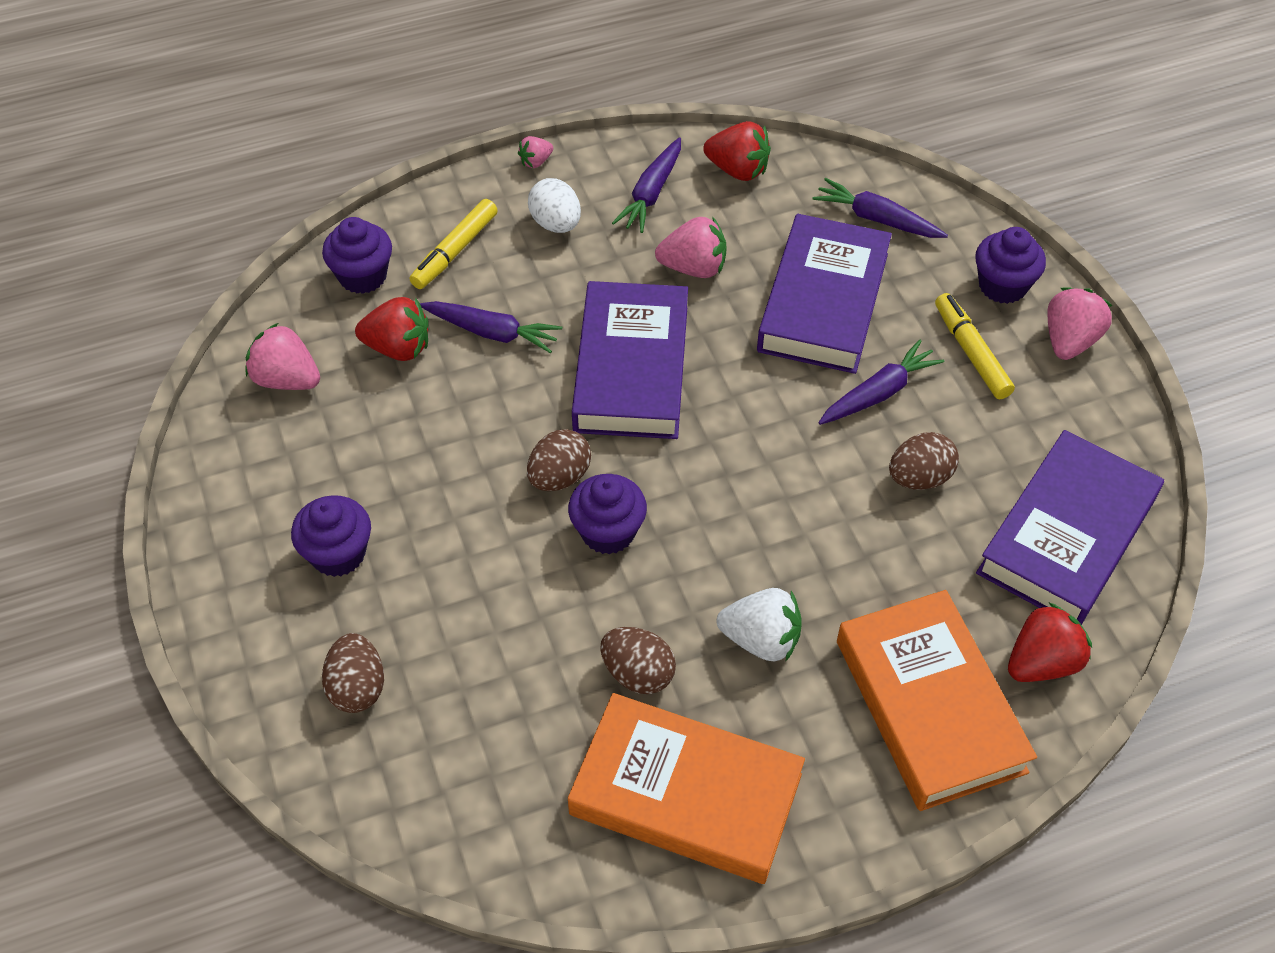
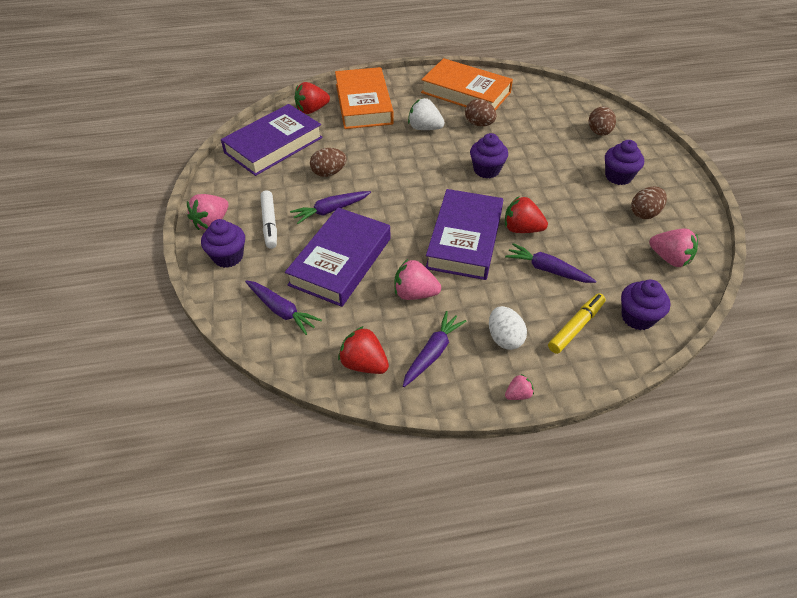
camera: 170 degrees left, 5 degrees down
red strawberry [355,297,429,361] -> red strawberry moved to [505,196,548,233]
brown egg [527,429,591,491] -> brown egg moved to [631,187,667,219]
yellow marker [935,293,1015,399] -> white marker [260,190,277,249]

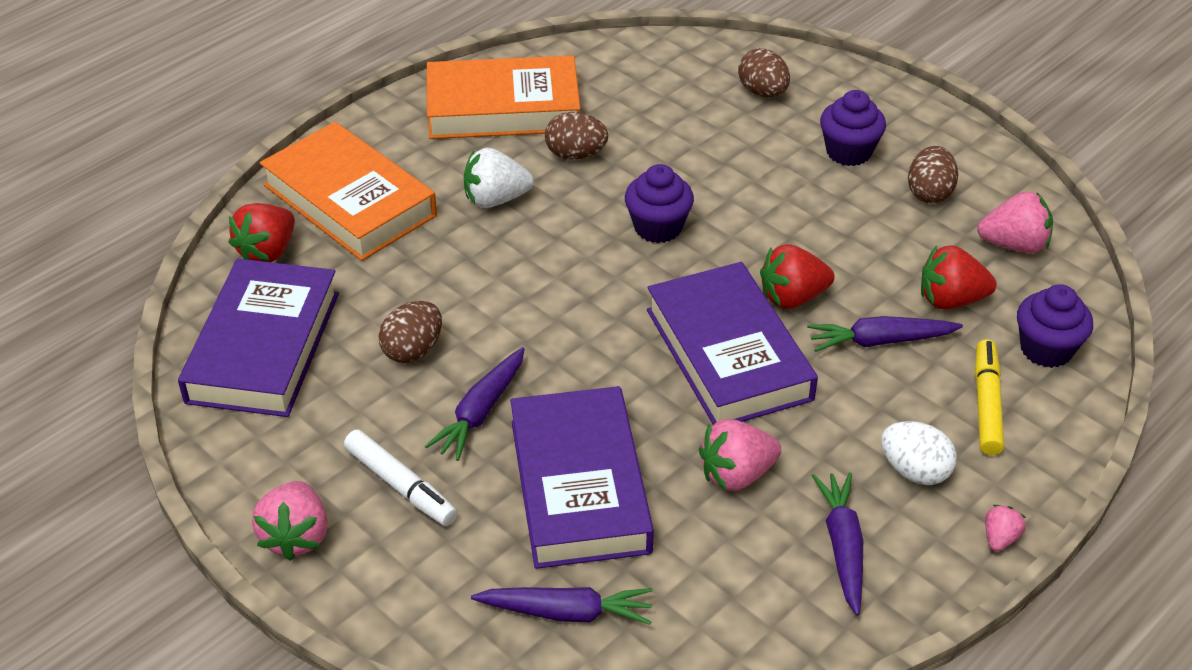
camera: 35 degrees left, 5 degrees down
purple cupcake [201,219,245,268] -> none
red strawberry [338,326,389,374] -> red strawberry moved to [921,245,997,309]

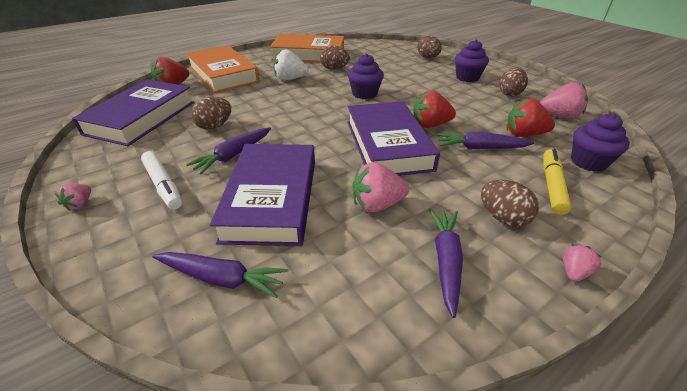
camera: 10 degrees right, 5 degrees down
pink strawberry [252,481,328,561] -> pink strawberry [55,183,91,211], size x0.55
white egg [881,421,957,485] -> brown egg [481,180,539,227]

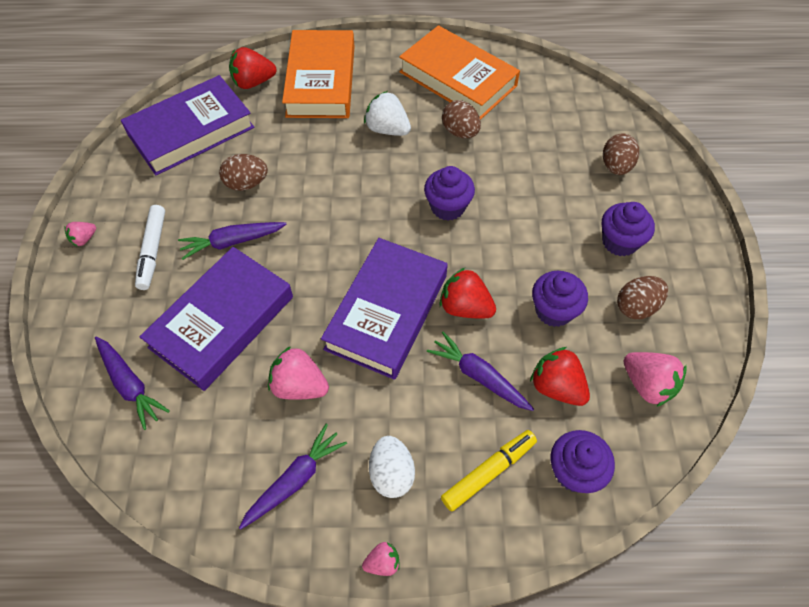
camera: 35 degrees right, 20 degrees up
brown egg [481,180,539,227] -> white egg [369,436,415,498]
none -> purple cupcake [532,271,588,327]

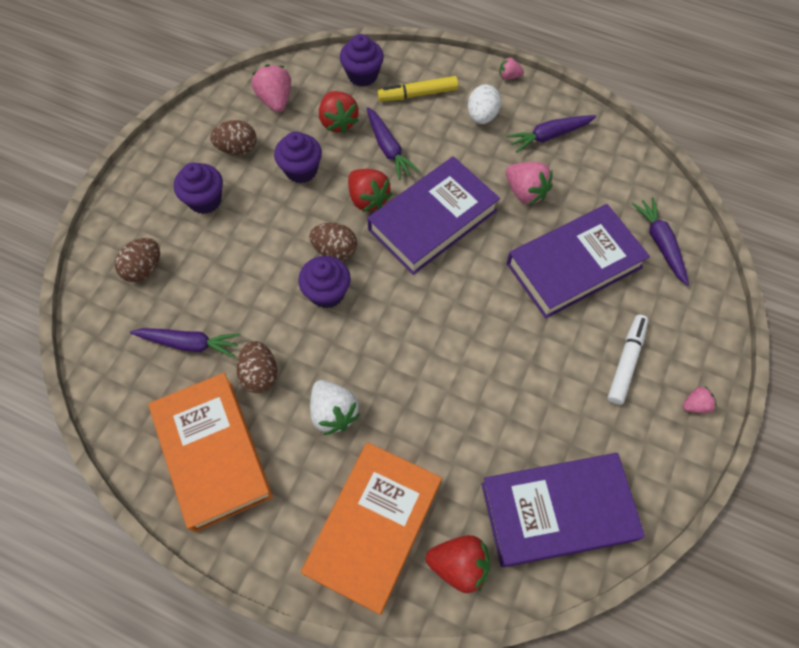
camera: 155 degrees left, 5 degrees up
purple carrot [178,222,287,260] -> purple carrot moved to [130,328,240,358]
brown egg [219,154,268,191] -> brown egg moved to [309,223,357,260]

